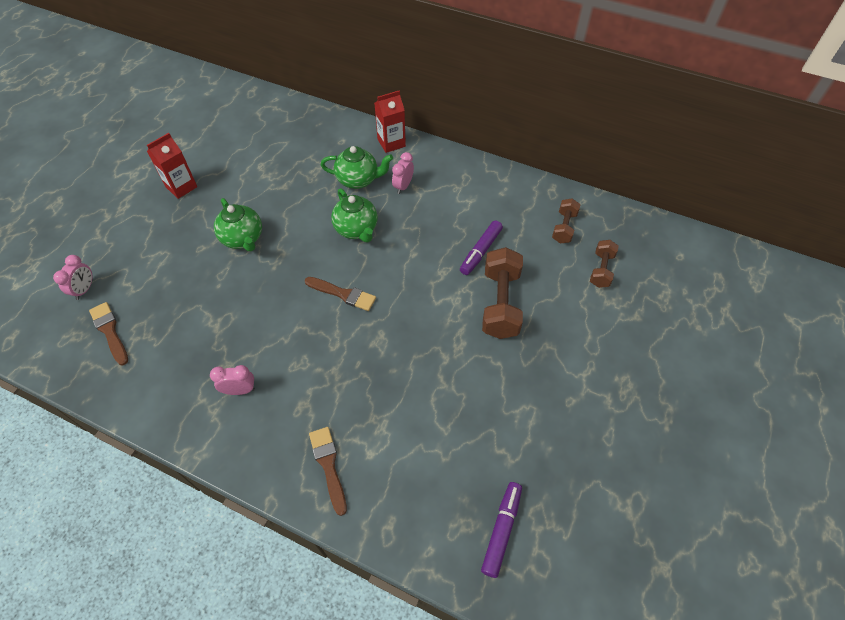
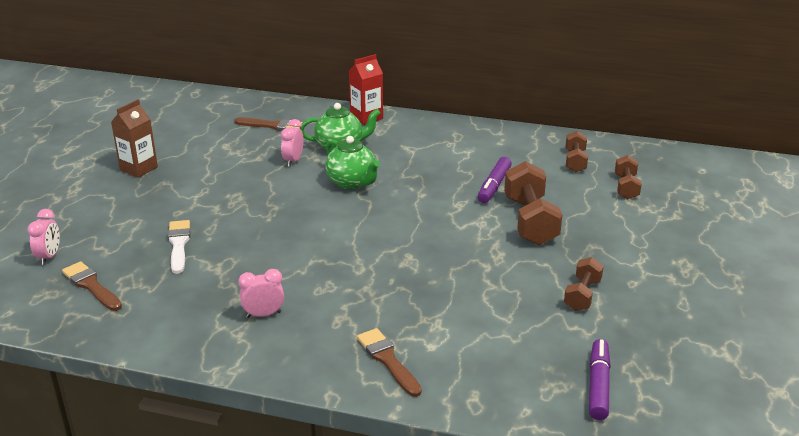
camera: 10 degrees left, 25 degrees down
red carton [147,133,197,199] -> brown carton [111,99,158,178]
green teapot [214,198,262,252] -> none
brown brush [305,277,376,311] -> brown brush moved to [234,117,303,131]
pink clock [392,152,414,194] -> pink clock moved to [281,119,304,167]
none -> white brush [168,220,190,274]
none -> brown dumbbell [564,257,604,311]

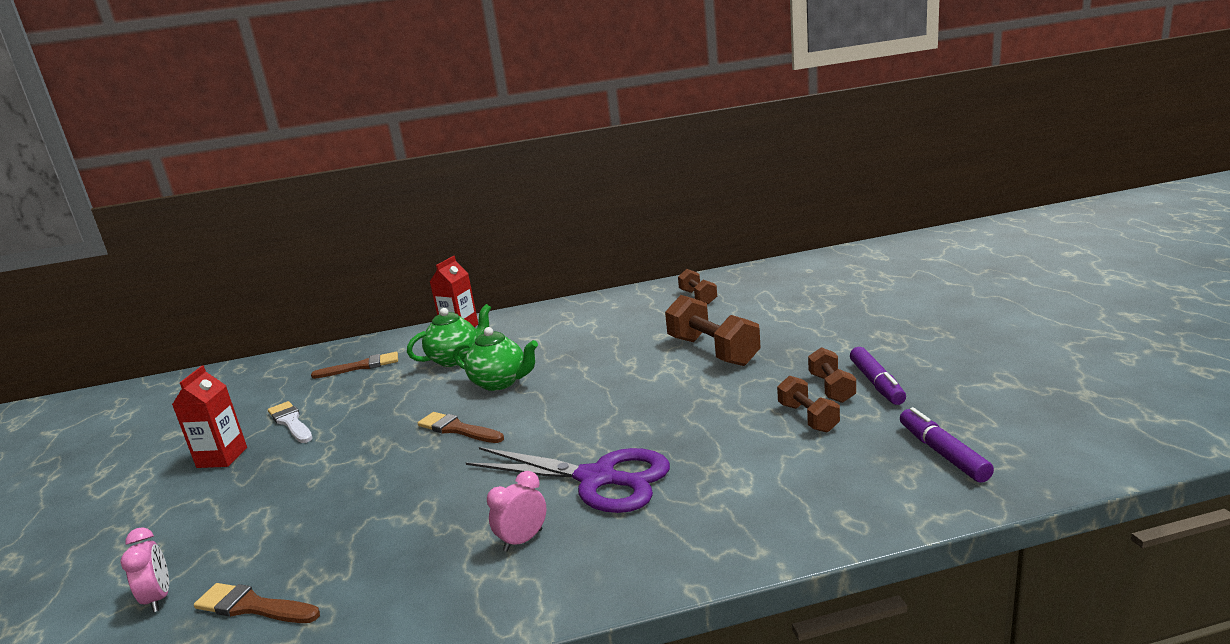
camera: 25 degrees left, 10 degrees down
brown carton [111,99,158,178] -> red carton [172,366,247,468]
white brush [168,220,190,274] -> white brush moved to [268,401,313,443]
pink clock [281,119,304,167] -> none
brown brush [357,328,422,397] -> brown brush moved to [418,412,504,443]
purple marker [478,157,512,203] -> purple marker moved to [850,347,906,405]
brown dumbbell [615,155,642,199] -> brown dumbbell moved to [777,376,840,433]
none -> purple scissors [466,447,670,513]

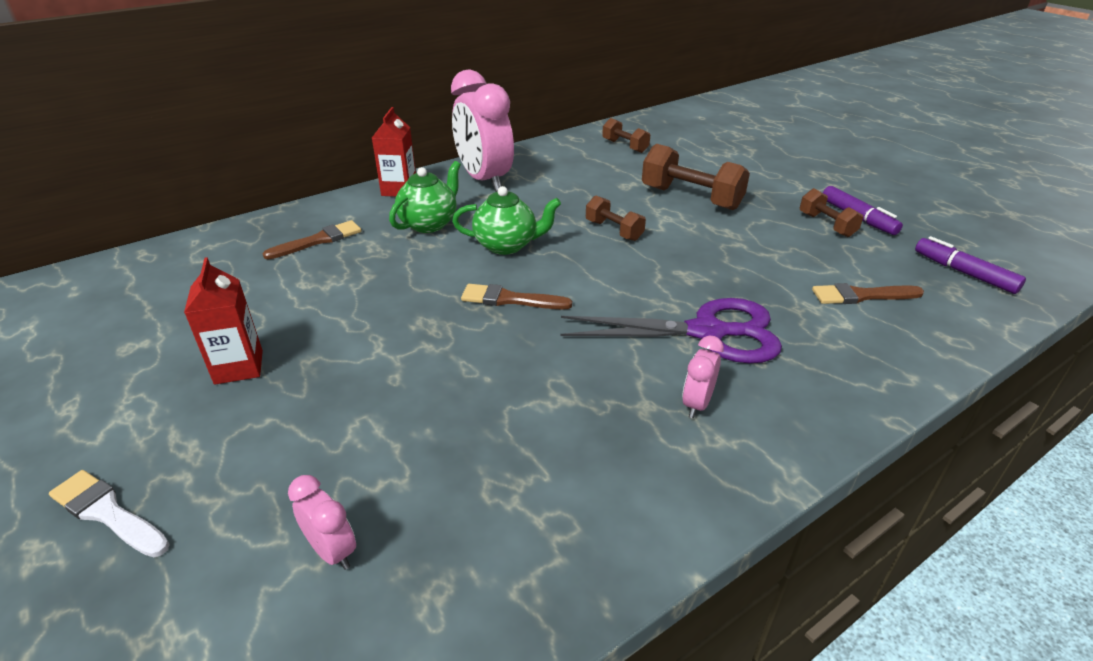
camera: 25 degrees left, 15 degrees up
brown brush [194,583,320,623] -> brown brush moved to [812,283,924,304]
white brush [268,401,313,443] -> white brush moved to [49,470,170,557]
brown dumbbell [777,376,840,433] -> brown dumbbell moved to [586,195,646,241]
none -> pink clock [451,70,514,192]

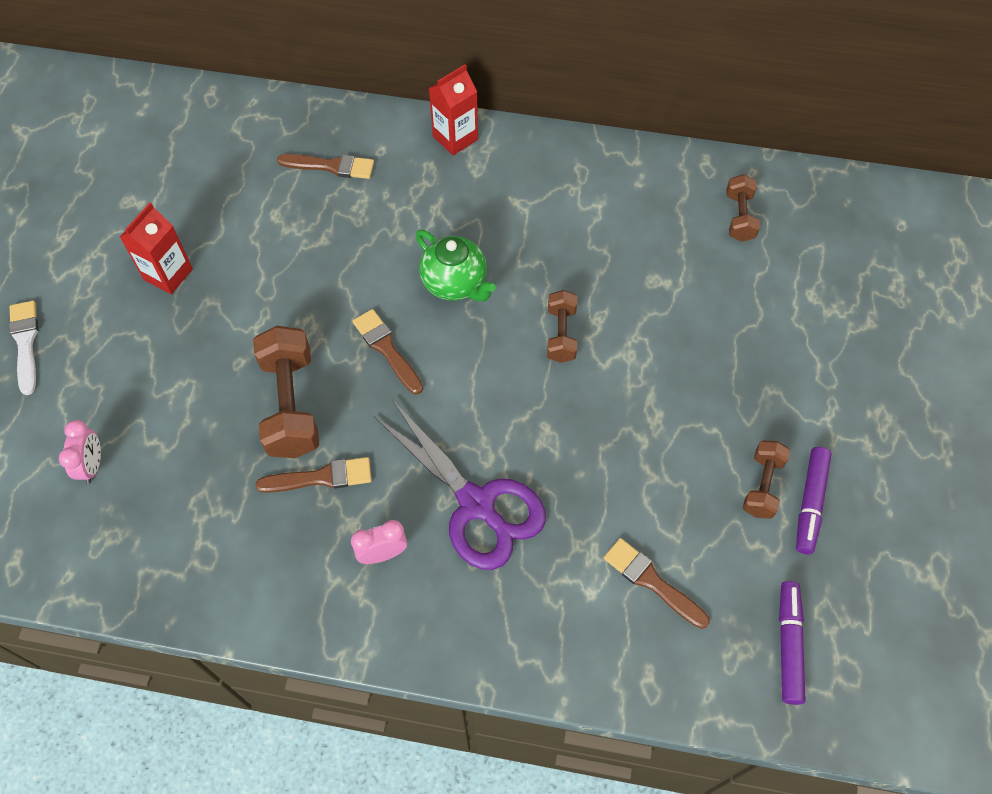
camera: 45 degrees right, 25 degrees up
green teapot [389,161,461,233] -> none
pink clock [451,70,514,192] -> none
brown dumbbell [642,144,750,210] -> brown dumbbell moved to [253,326,319,458]
none -> brown brush [256,457,372,493]

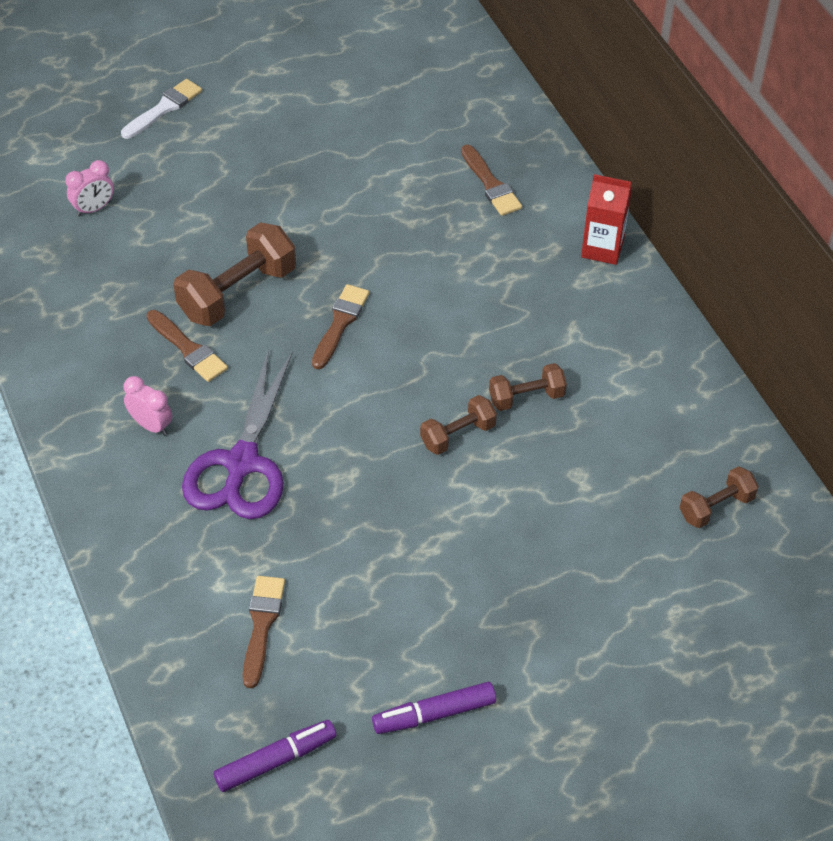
camera: 55 degrees right, 10 degrees down
red carton [120,203,193,294] -> none
green teapot [416,230,496,301] -> none
brown dumbbell [743,441,790,519] -> brown dumbbell moved to [489,363,567,411]

